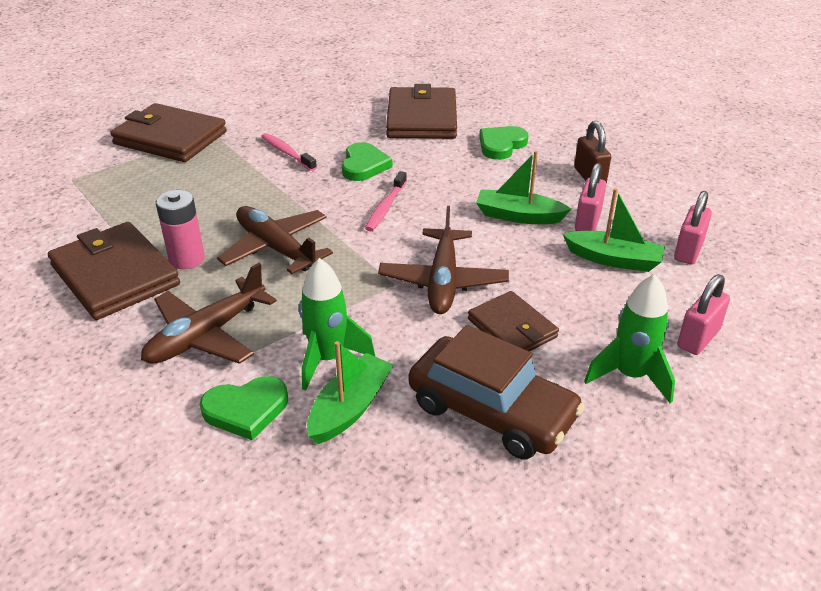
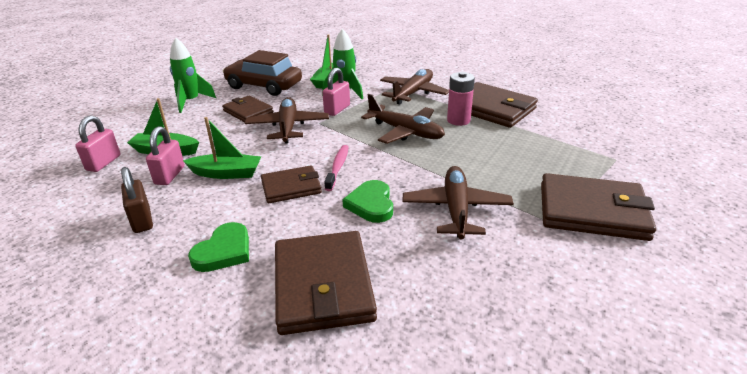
camera: 170 degrees right, 5 degrees down
green heart [200,376,288,440] -> none
pink toothbrush [261,133,317,171] -> brown plane [402,166,514,239]
pink padlock [677,274,730,355] -> pink padlock moved to [322,68,350,116]
none -> brown wallet [261,165,322,203]

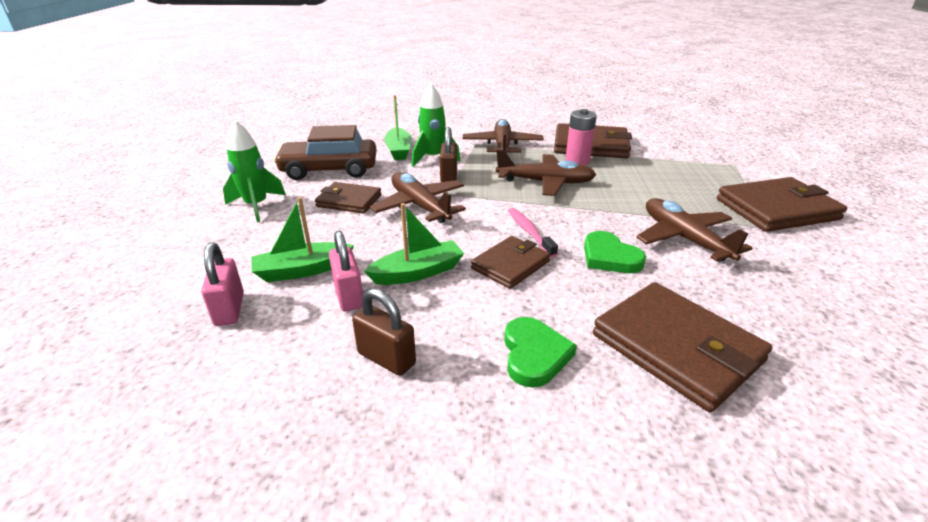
camera: 30 degrees left, 0 degrees up
pink padlock [322,68,350,116] -> brown padlock [440,127,457,182]

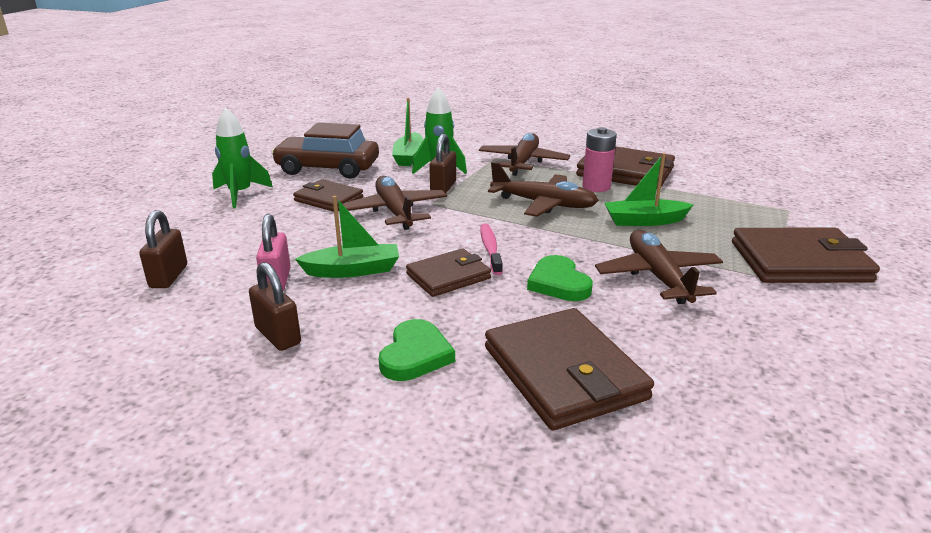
camera: 15 degrees right, 5 degrees down
pink padlock [201,242,244,326] -> brown padlock [139,210,187,288]
green boat [251,197,354,282] -> green boat moved to [604,153,694,226]

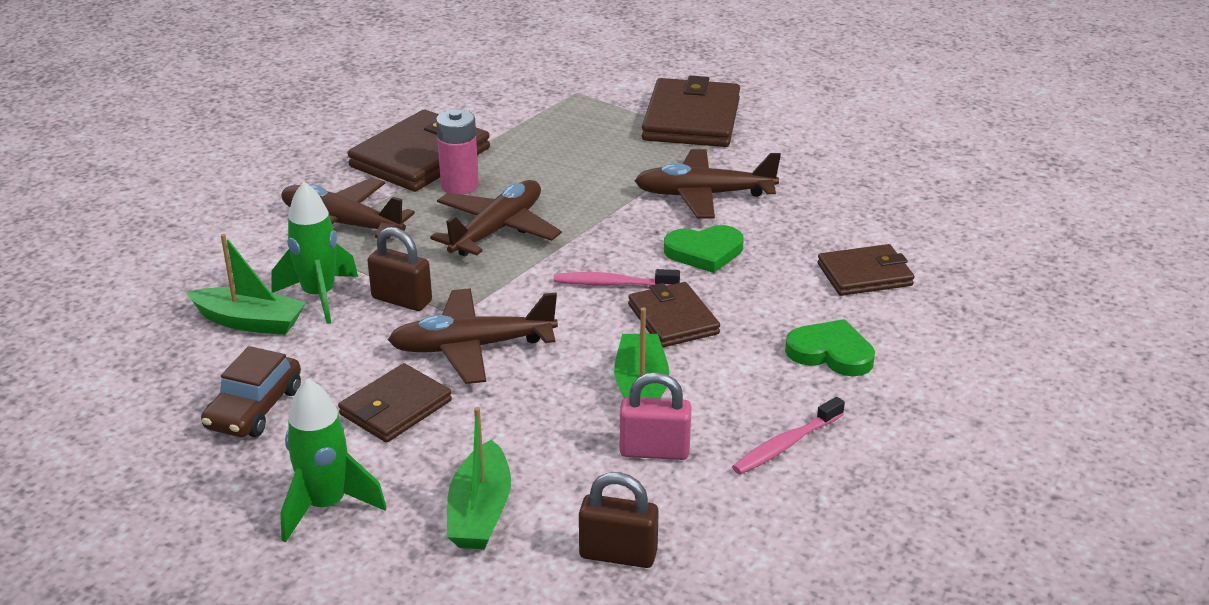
camera: 80 degrees left, 5 degrees up
brown padlock [249,262,301,351] -> pink toothbrush [732,397,845,475]
brown car [271,122,379,179] -> brown car [201,346,301,437], size x0.64
brown wallet [485,308,654,430] -> brown wallet [818,244,914,296], size x0.60
green boat [604,153,694,226] -> green boat moved to [447,407,511,549]

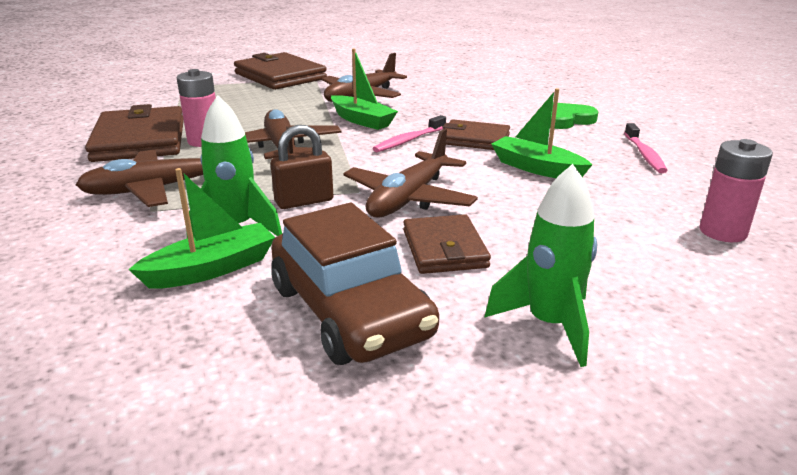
camera: 50 degrees left, 5 degrees down
brown car [201,346,301,437] -> brown car [271,203,439,365], size x1.56
green boat [447,407,511,549] -> green boat moved to [331,49,398,130]
brown padlock [579,472,659,568] -> pink battery [699,139,773,242]
pink padlock [620,372,692,460] -> none
green heart [664,225,744,273] -> none
brown wallet [818,244,914,296] -> none

